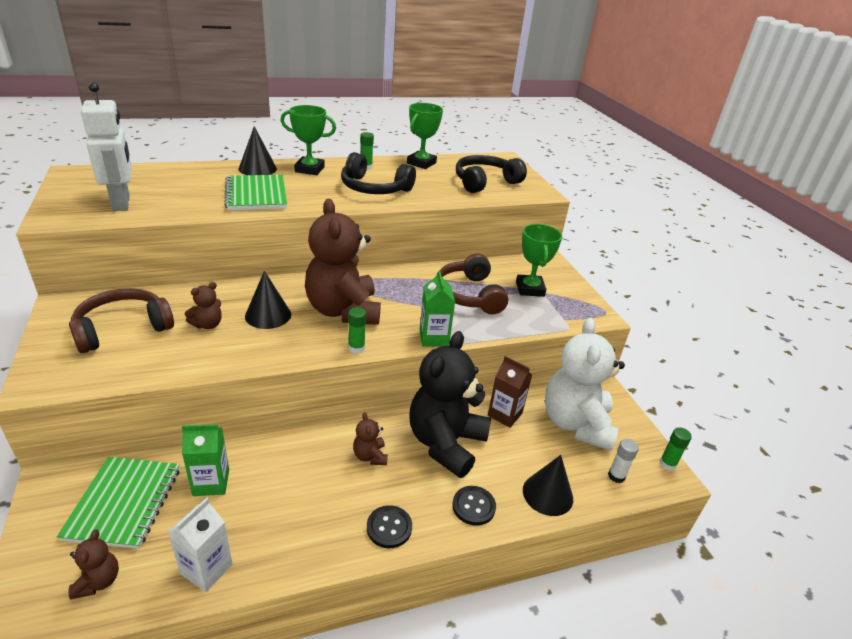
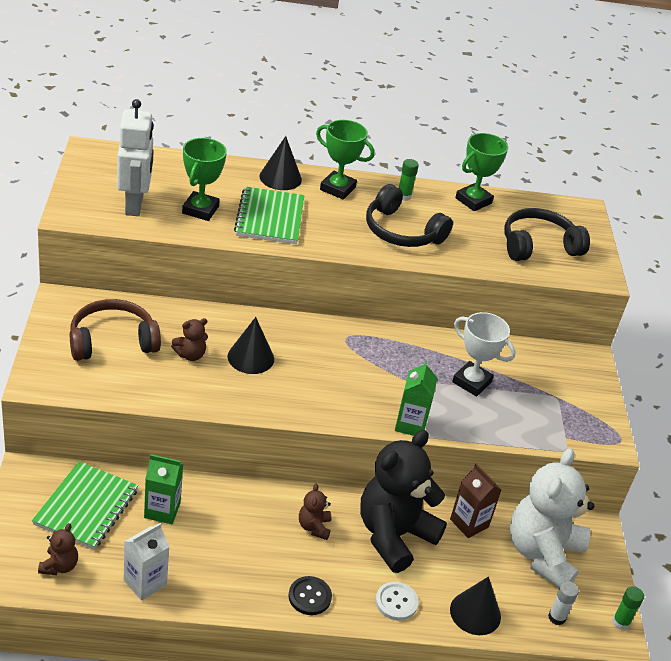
camera: 15 degrees right, 5 degrees up
brown teddy bear [305,199,381,325] -> none
green glue stick [348,307,366,354] -> none
brown headphones [437,253,508,314] -> white trophy [452,312,516,396]
black button [452,486,496,526] -> white button [375,582,419,620]
green trophy [516,224,562,297] -> green trophy moved to [182,138,227,221]

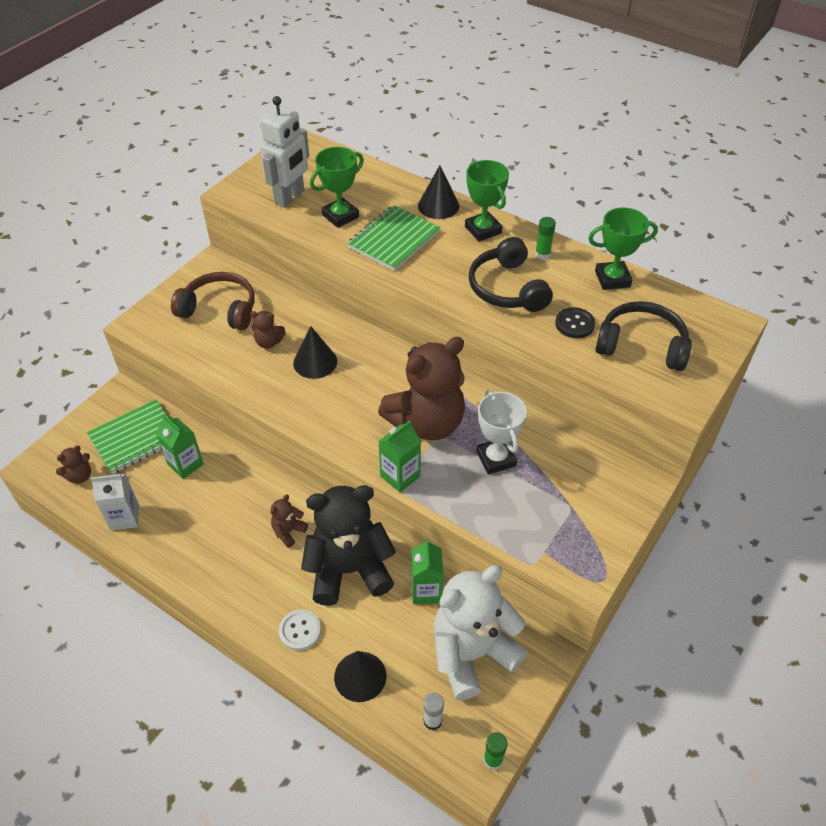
camera: 40 degrees right, 10 degrees up
black button [288,576,332,615] -> black button moved to [555,307,595,338]
brown carton [450,463,502,538] -> green carton [411,539,443,604]
none -> brown teddy bear [378,337,465,440]

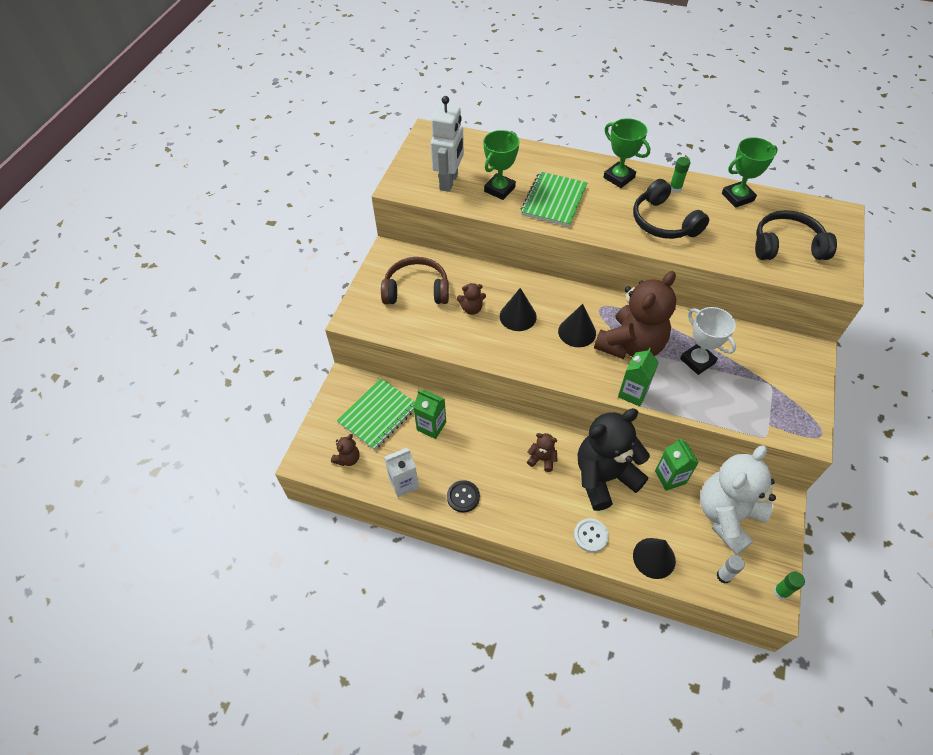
camera: 15 degrees left, 5 degrees up
brown teddy bear [270,494,308,548] -> brown teddy bear turned 90 degrees clockwise [527,433,557,472]
black cone [418,165,459,219] -> black cone moved to [558,304,596,347]
black button [555,307,595,338] -> black button moved to [447,480,480,513]

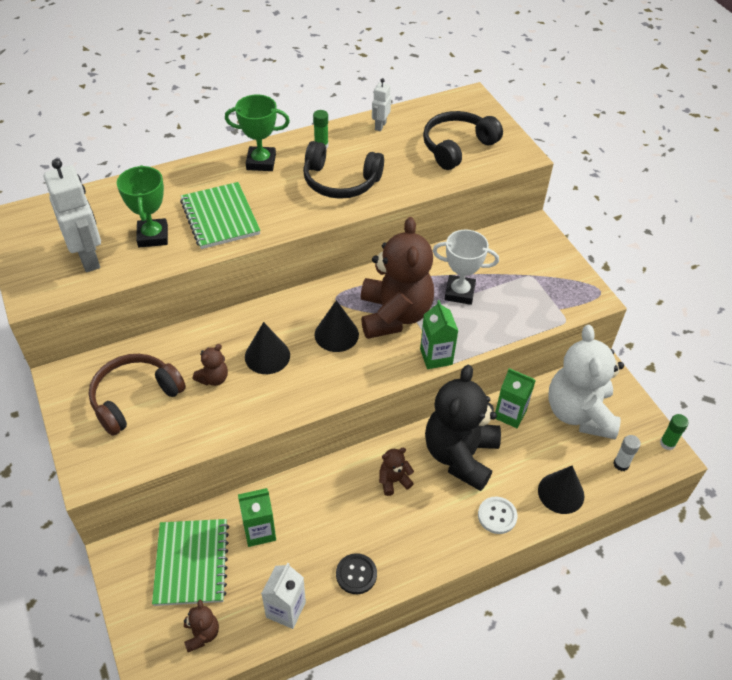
camera: 45 degrees left, 5 degrees down
green trophy [722,137,778,208] -> white robot [372,78,391,131]

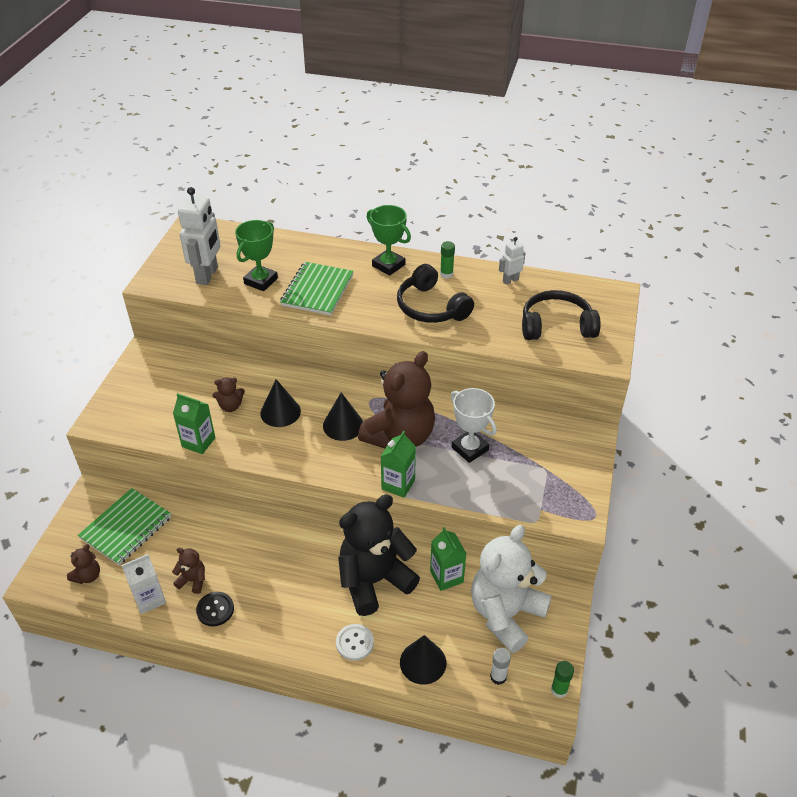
camera: 40 degrees right, 5 degrees down
brown headphones [89,354,186,436] -> none
green carton [238,488,276,547] -> green carton moved to [173,393,215,454]
brown teddy bear [379,448,414,496] -> brown teddy bear moved to [172,548,205,594]

